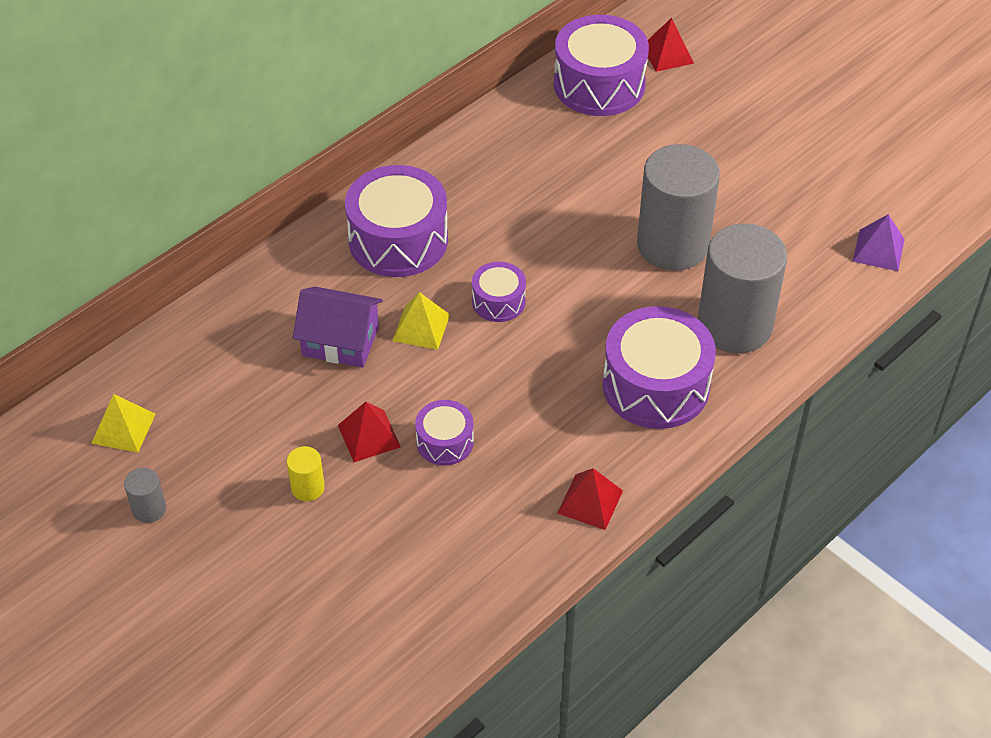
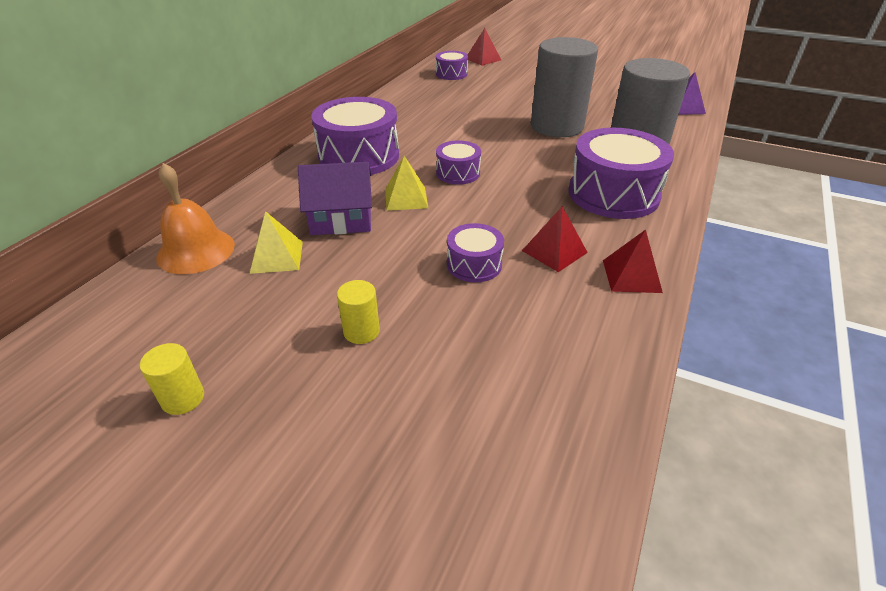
camera: 20 degrees left, 10 degrees down
yellow pyramid [91,394,156,453] -> yellow pyramid moved to [250,211,303,274]
grey cylinder [124,468,166,523] -> yellow cylinder [140,343,204,415]
red pyramid [338,402,401,462] -> red pyramid moved to [522,206,588,272]
purple drum [554,15,649,116] -> purple drum [436,51,468,80], size x0.52
none -> orange bell [156,163,235,274]

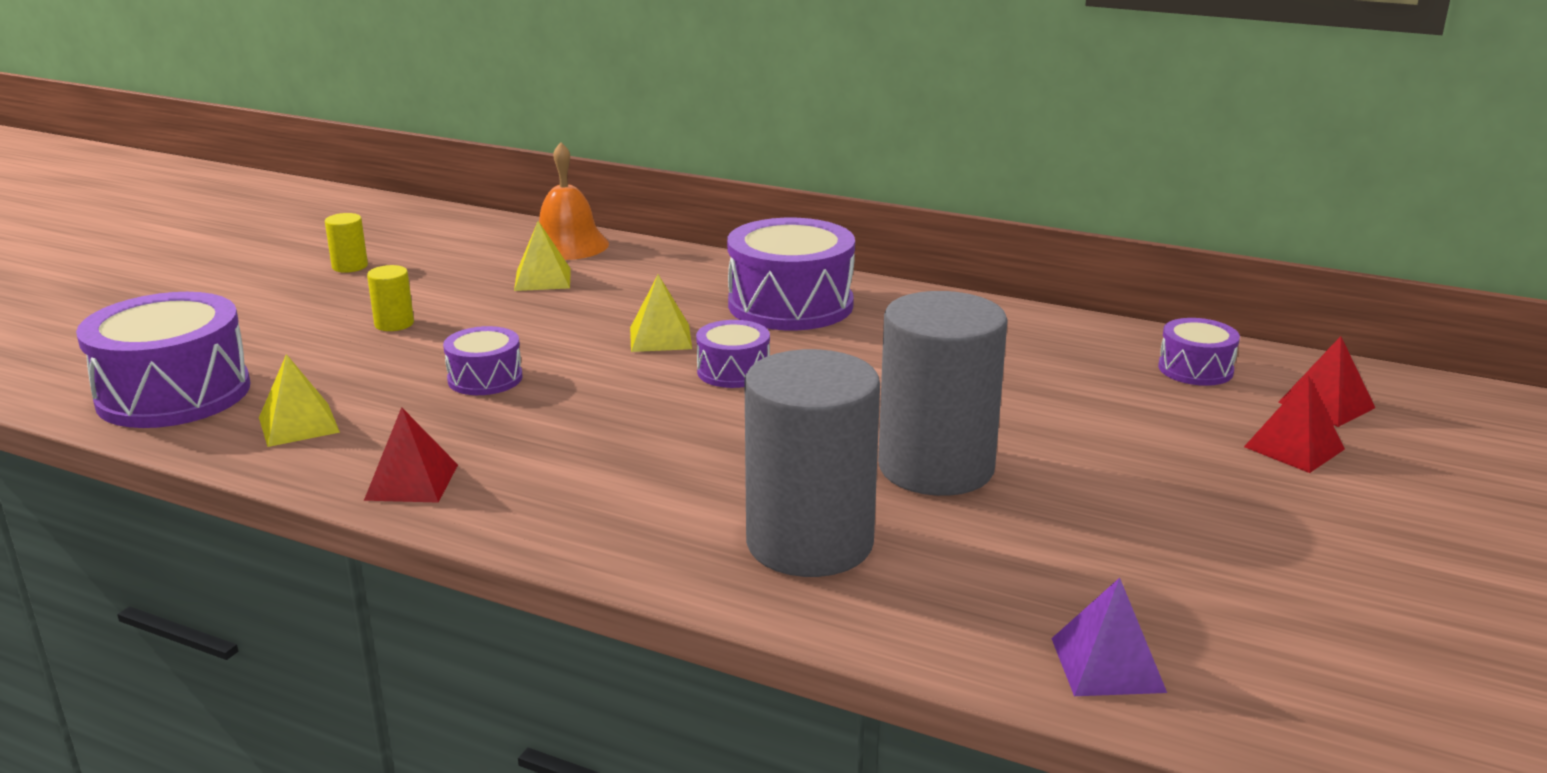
camera: 90 degrees right, 15 degrees down
purple house [298,162,372,235] -> none
red pyramid [522,206,588,272] -> red pyramid moved to [1244,375,1345,473]
purple drum [568,128,674,219] -> purple drum moved to [76,292,250,428]
none -> yellow pyramid [259,354,340,447]

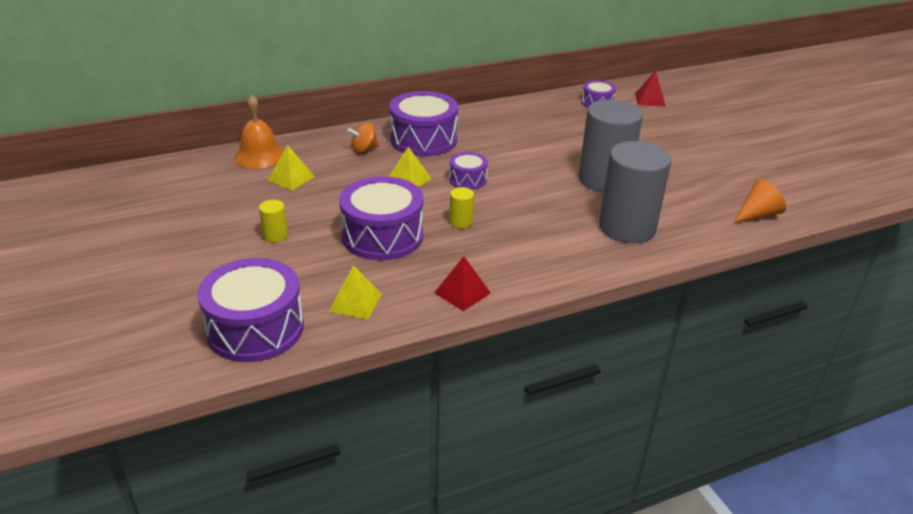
camera: 50 degrees left, 10 degrees up
yellow cylinder [325,213,368,273] -> yellow cylinder moved to [449,187,474,228]
purple drum [443,326,523,395] -> purple drum [339,176,423,261], size x1.92
purple pyramid [1051,578,1167,696] -> orange cone [733,179,786,223]
red pyramid [1244,375,1345,473] -> none
none -> orange spinning top [347,122,379,153]

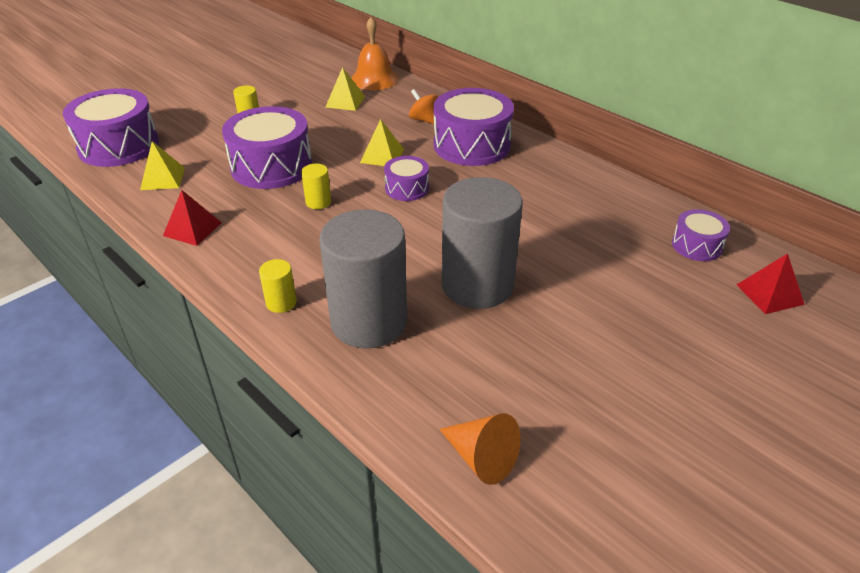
camera: 70 degrees right, 5 degrees up
none -> yellow cylinder [259,259,297,313]

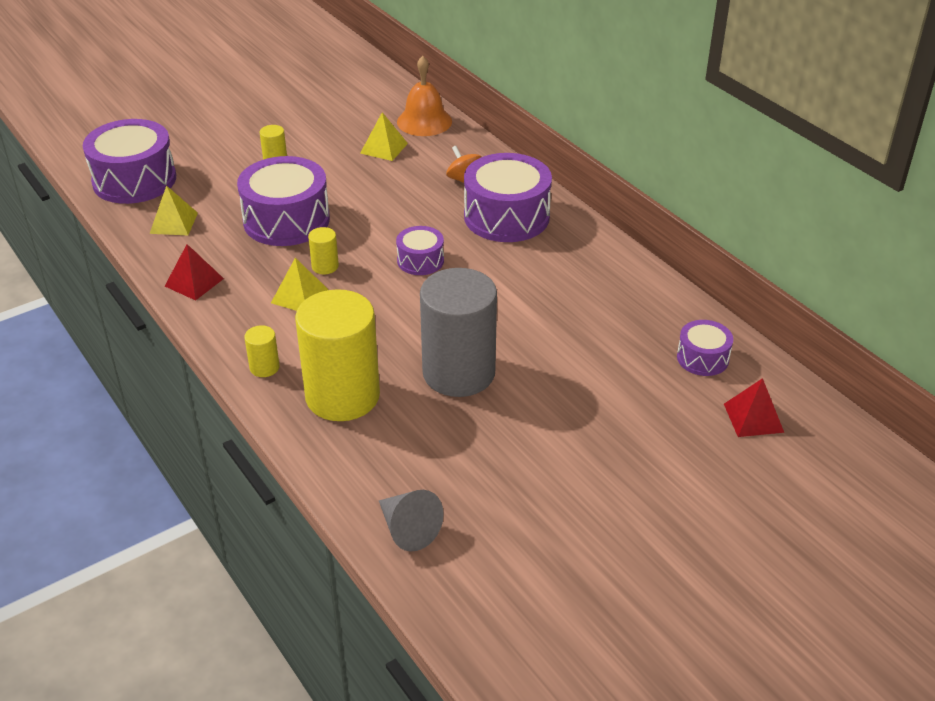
camera: 10 degrees right, 0 degrees up
grey cylinder [320,209,407,348] -> yellow cylinder [295,289,380,421]
yellow pyramid [360,119,404,166] -> yellow pyramid moved to [271,258,329,311]
orange cone [439,413,520,485] -> grey cone [379,490,444,552]

